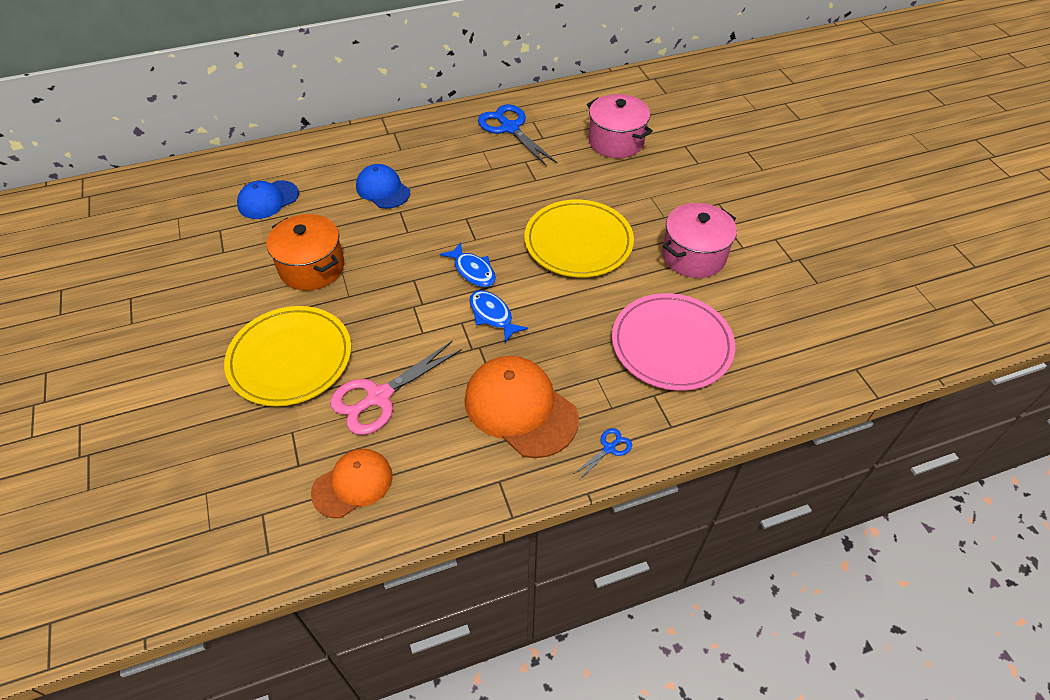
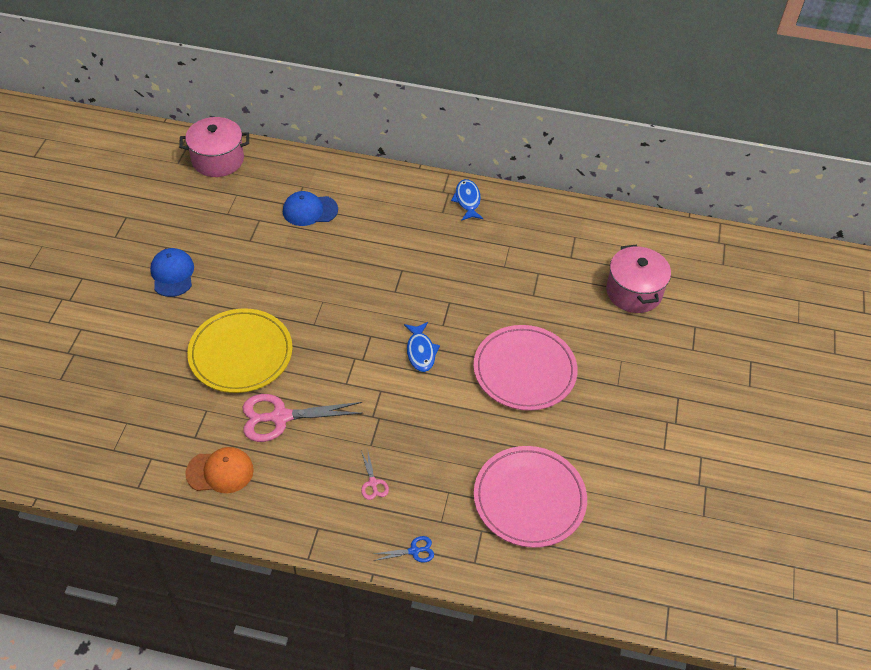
camera: 30 degrees right, 0 degrees up
orange pot [266,214,344,291] -> none
blue cap [356,164,410,209] -> blue cap moved to [150,248,194,297]
orange cap [465,356,579,458] -> pink scissors [361,451,389,500]
blue fish [469,290,528,343] -> blue fish moved to [451,179,484,221]
blue scissors [478,104,558,167] -> none
yellow plate [524,199,634,278] -> pink plate [473,325,578,411]
pink pot [662,203,737,278] -> pink pot moved to [179,117,249,177]

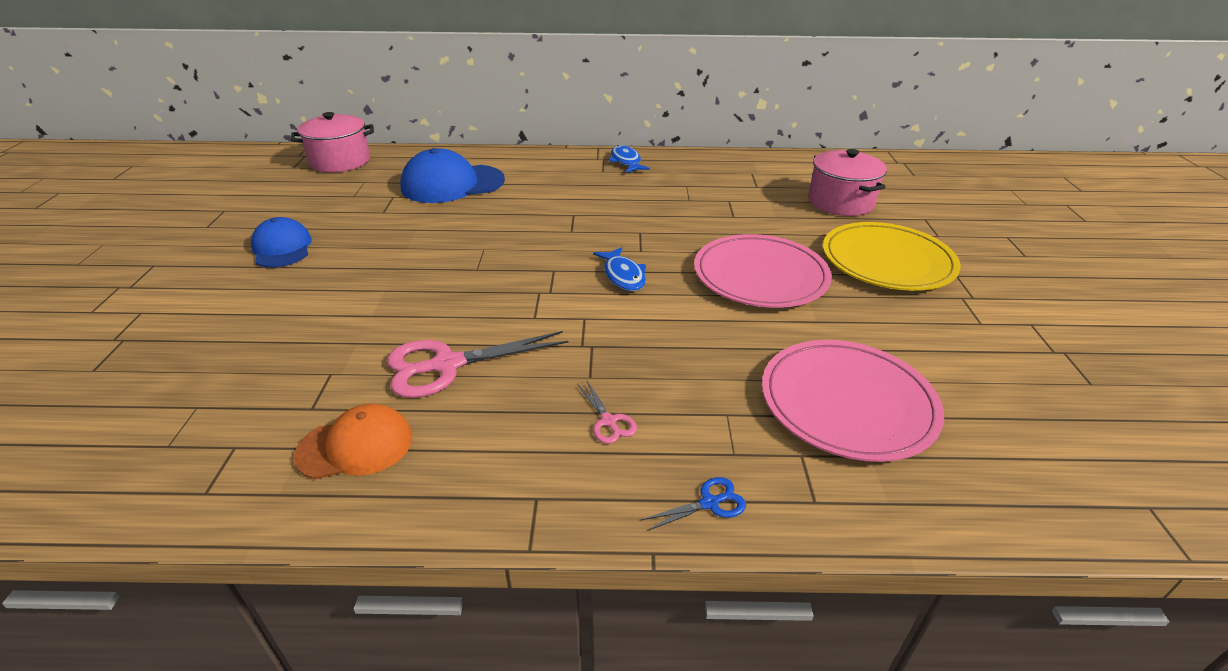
camera: 10 degrees left, 15 degrees down
yellow plate [187,309,293,393] -> yellow plate moved to [823,222,961,291]
blue cap [283,191,338,226] -> blue cap [400,148,505,203], size x1.60

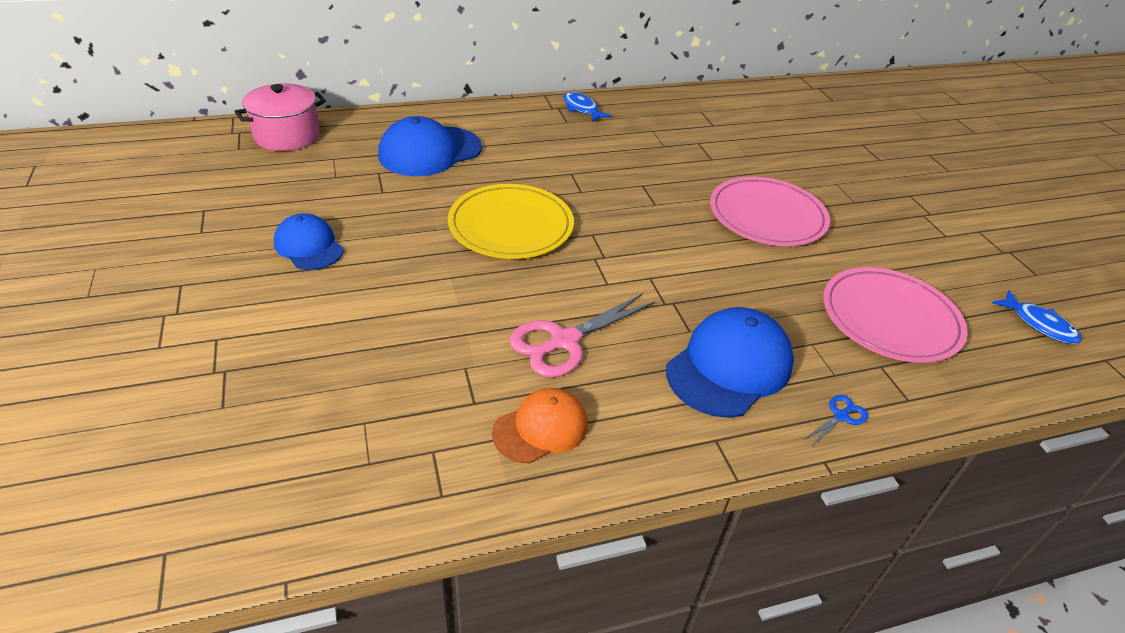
camera: 20 degrees left, 5 degrees up
pink scissors [577,380,637,444] -> blue cap [666,307,794,418]
blue fish [593,247,646,291] -> blue fish moved to [992,290,1082,344]
pink pot [808,149,887,216] -> none
yellow plate [823,222,961,291] -> yellow plate moved to [448,184,574,259]

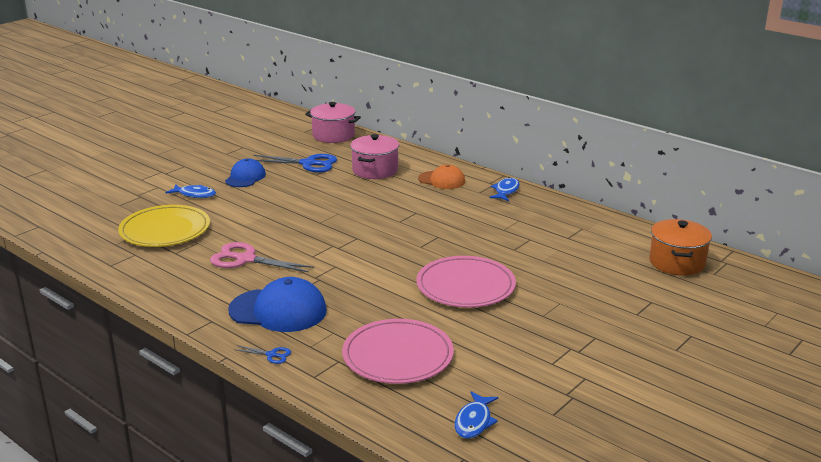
camera: 60 degrees right, 15 degrees down
blue cap [378,116,482,176] -> pink pot [350,134,399,179]
yellow plate [448,184,574,259] -> yellow plate moved to [118,205,210,247]
orange cap [492,388,588,464] -> orange cap moved to [418,165,465,189]
none -> blue fish [166,184,216,198]
none -> blue scissors [254,154,337,172]
none -> orange pot [649,219,712,276]

